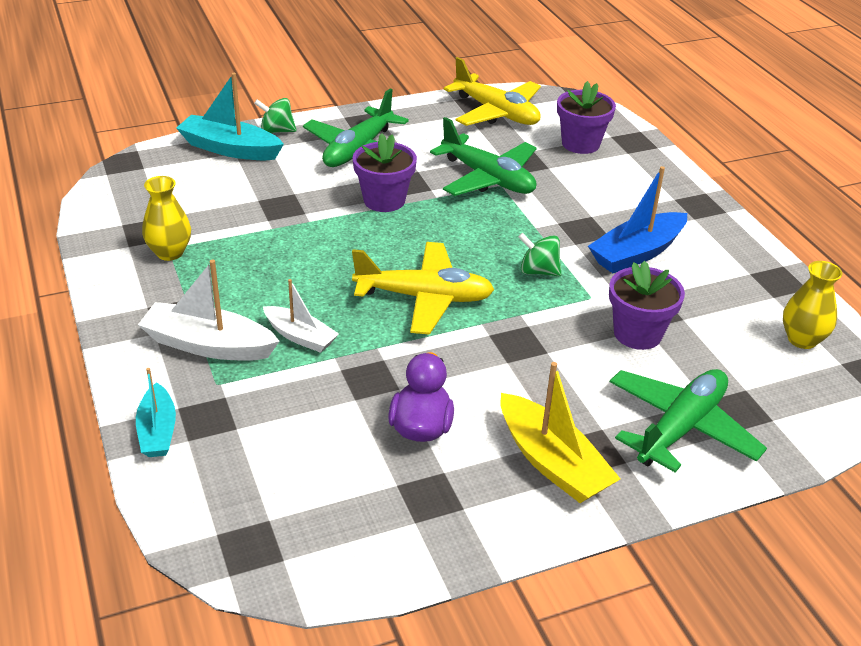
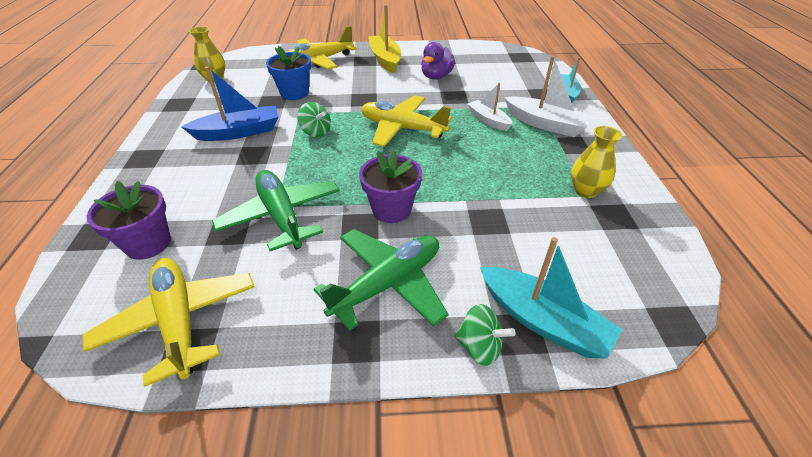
camera: 160 degrees left, 5 degrees up
purple flower pot [609,261,685,350] -> blue flower pot [266,46,311,100]
green plane [610,369,767,472] -> yellow plane [287,26,357,70]

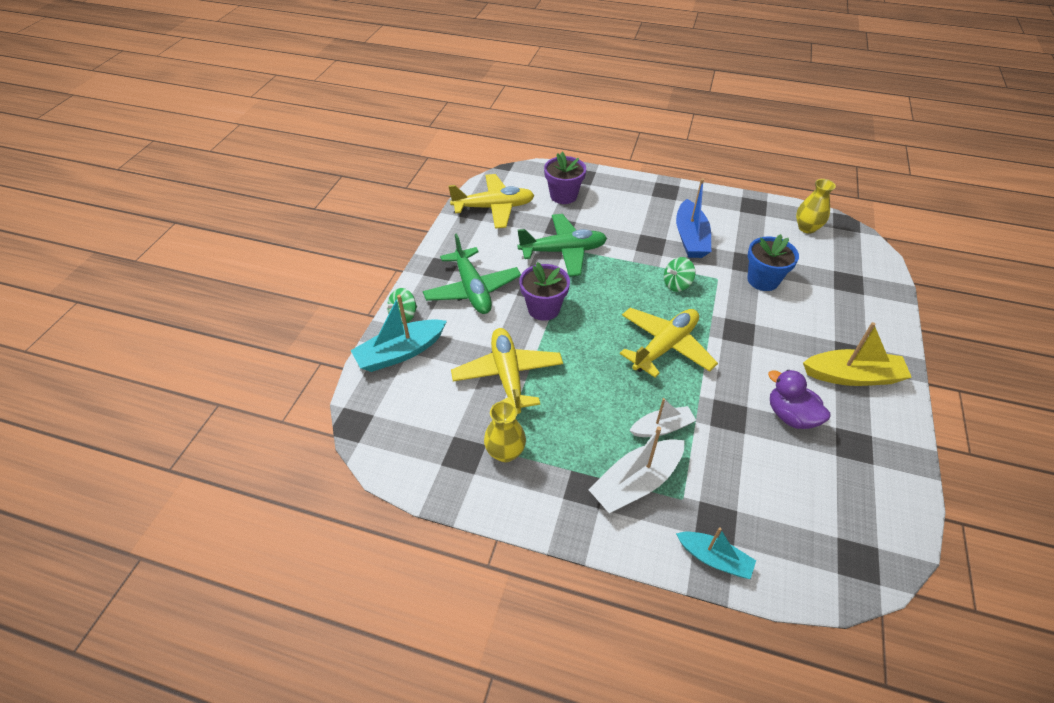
camera: 110 degrees right, 5 degrees up
yellow plane [287,26,357,70] -> yellow plane moved to [451,328,563,414]

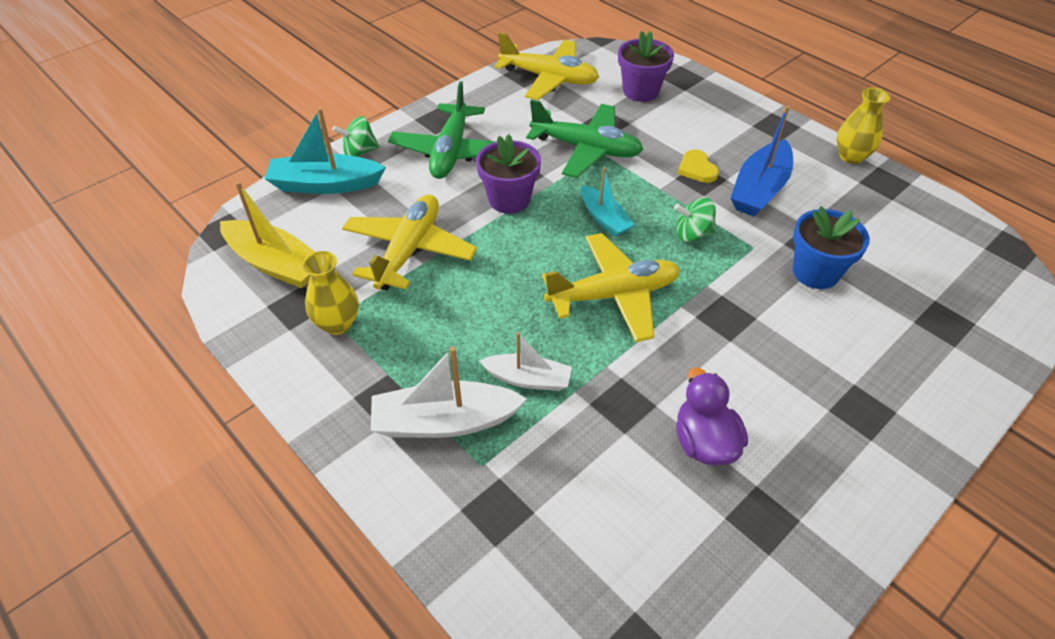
camera: 30 degrees right, 0 degrees up
turquoise boat [676,527,756,579] -> turquoise boat moved to [581,167,635,237]
yellow vase [796,179,836,234] -> yellow vase moved to [836,88,891,164]
yellow boat [803,322,912,386] -> yellow boat moved to [220,181,315,288]
none -> yellow heart [678,149,719,183]

